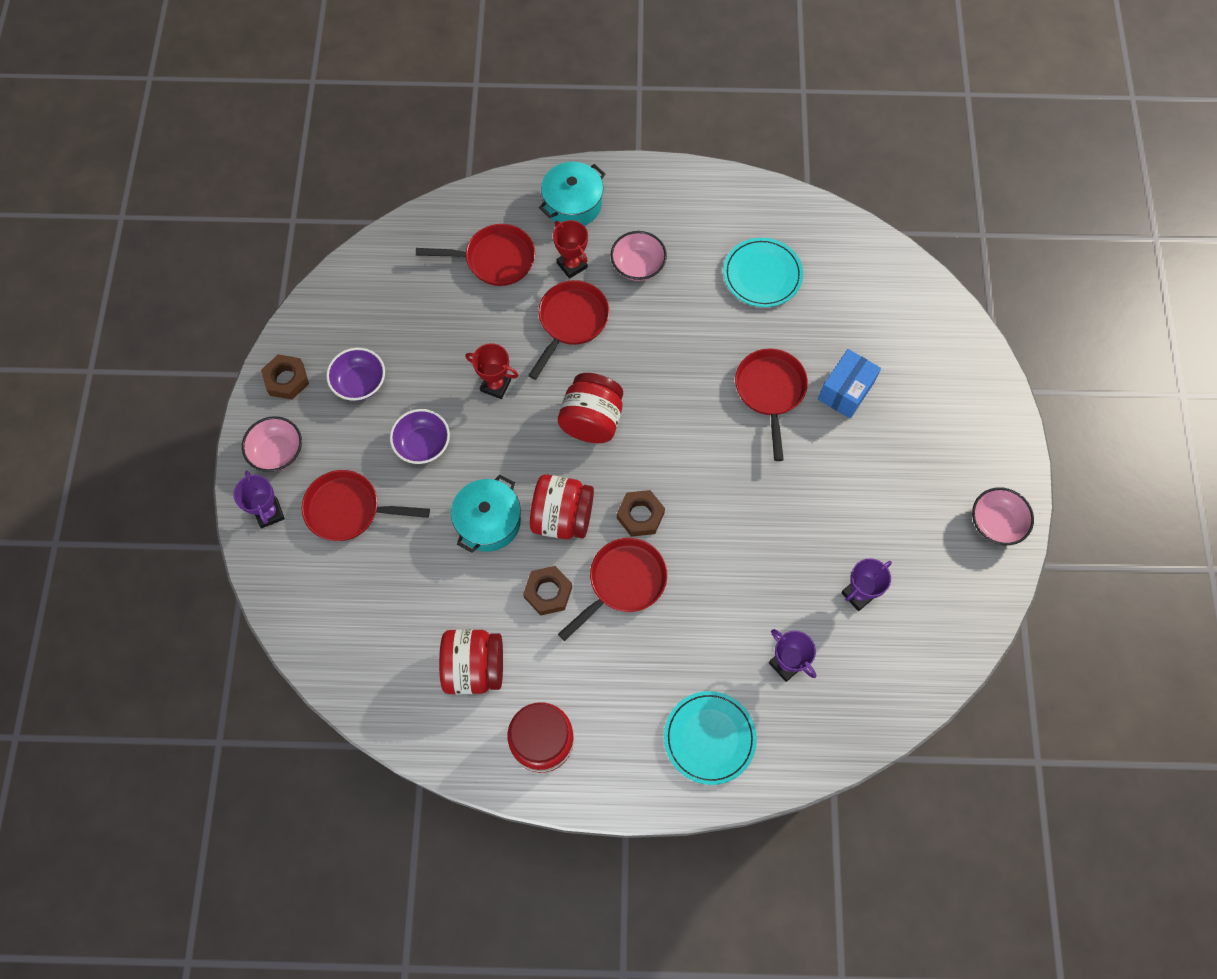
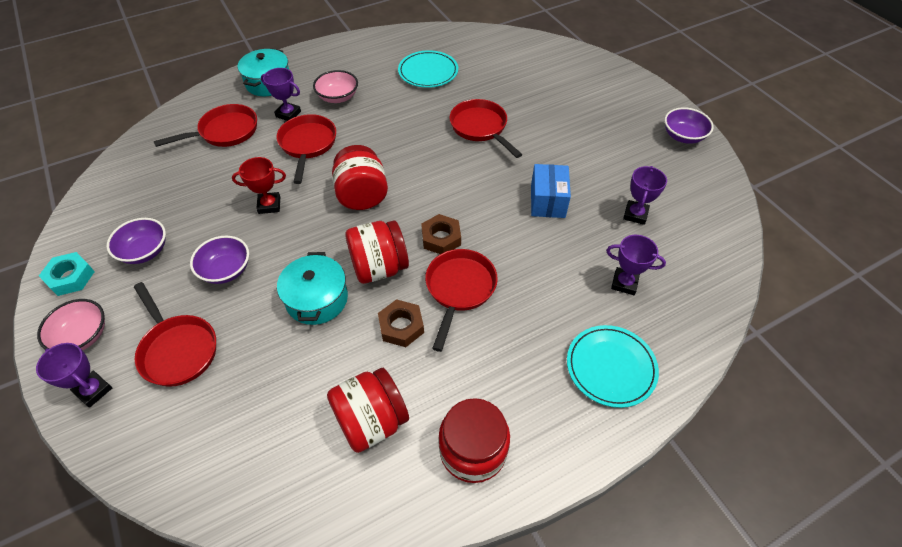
camera: 30 degrees left, 15 degrees down
brown nut [261,354,309,400] -> turquoise nut [39,252,95,296]
red pan [302,470,430,541] -> red pan turned 105 degrees counterclockwise [134,282,216,387]
red trophy [553,220,588,279] -> purple trophy [261,68,301,121]
blue box [818,349,881,419] -> blue box moved to [531,164,571,218]
pink bowl [972,487,1034,545] -> purple bowl [664,107,714,144]

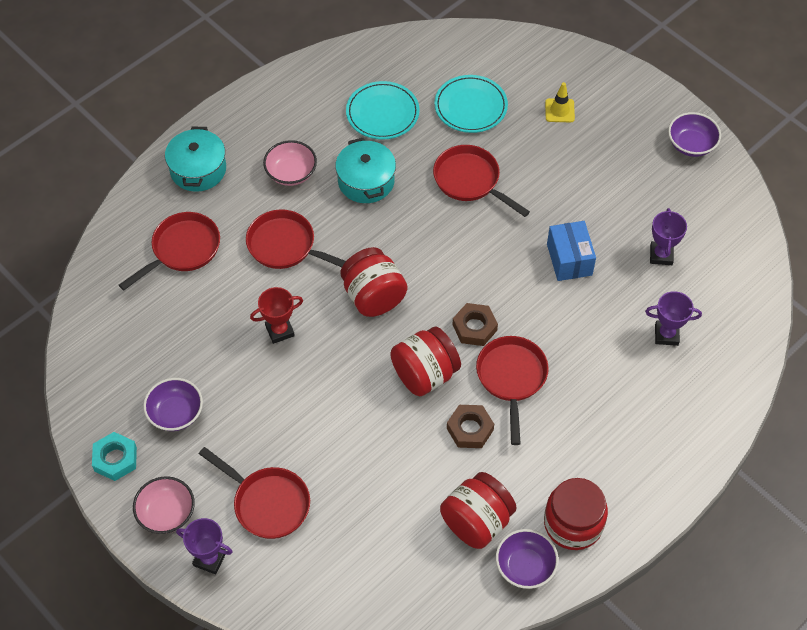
camera: 15 degrees left, 5 degrees up
purple bowl [190,236,249,284] -> purple bowl moved to [496,529,559,589]
purple trophy [261,68,301,121] -> none
red pan [276,114,336,184] -> red pan turned 45 degrees counterclockwise [246,209,346,269]
turquoise pot [277,252,348,325] -> turquoise pot moved to [335,138,396,203]
turquoise plate [567,325,659,408] -> turquoise plate moved to [434,75,508,133]
none -> yellow traffic cone [545,82,575,122]

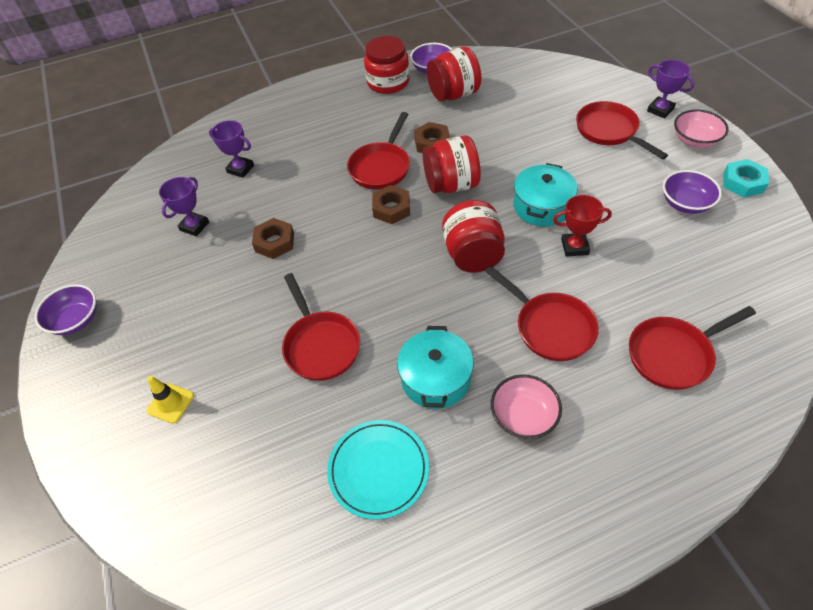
camera: 155 degrees left, 5 degrees down
turquoise pot [165,126,226,192] -> turquoise pot moved to [514,163,578,227]
turquoise plate [434,75,508,133] -> none
blue box [547,221,596,281] -> brown nut [252,218,294,259]

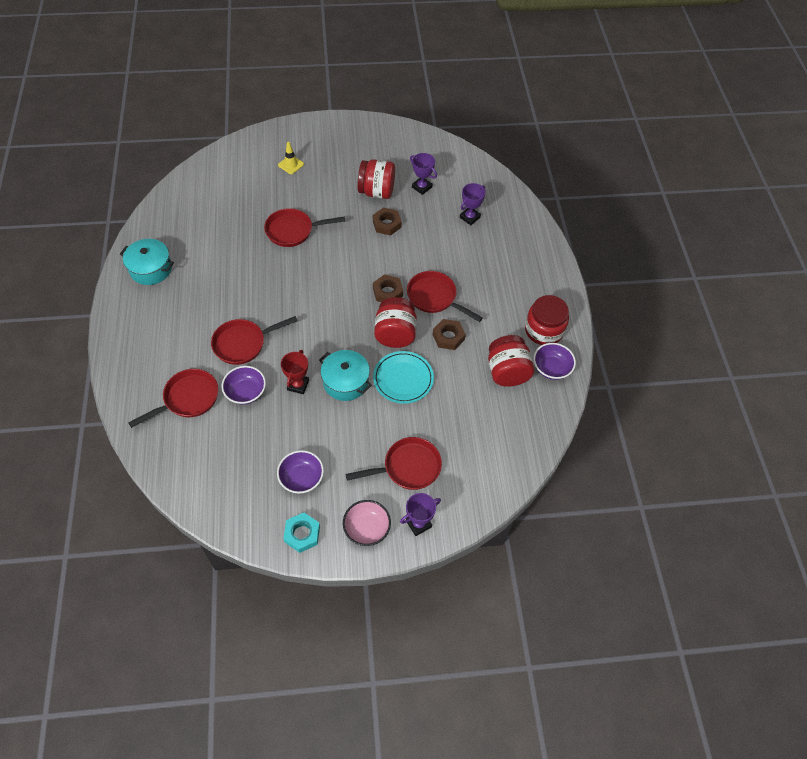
camera: 100 degrees right, 5 degrees up
purple bowl [34,284,96,335] -> purple bowl moved to [222,366,266,405]
turquoise plate [327,420,429,520] -> turquoise plate moved to [373,351,434,404]
turquoise pot [397,326,474,409] -> turquoise pot moved to [120,239,174,285]
red jar [442,200,505,272] -> red jar moved to [358,159,395,199]
pink bowl [491,375,562,439] -> none
red pan [629,306,756,390] -> red pan turned 60 degrees clockwise [128,369,218,428]

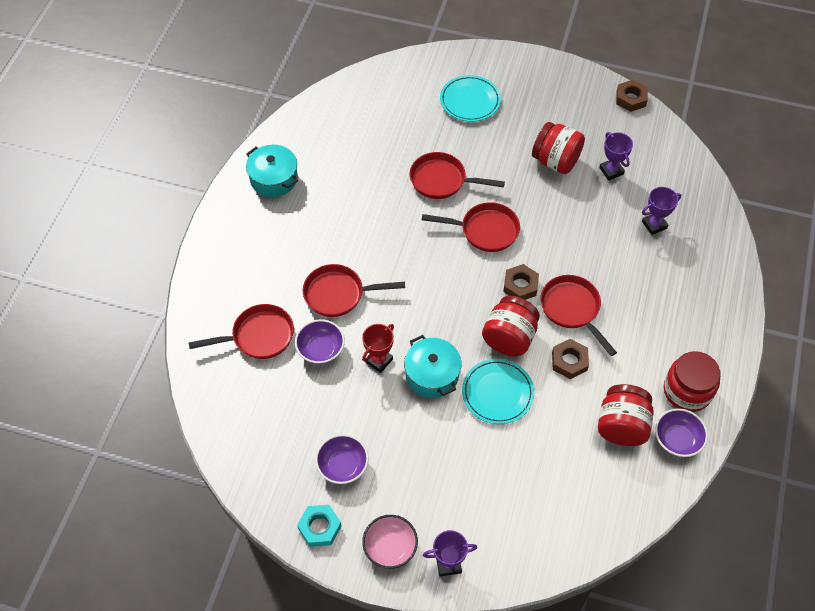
camera: 25 degrees right, 0 degrees up
yellow traffic cone [278,142,304,174] -> turquoise plate [440,75,501,122]
red pan [346,437,442,490] -> red pan moved to [422,202,520,252]
brown nut [373,207,402,236] -> brown nut moved to [616,80,648,112]

